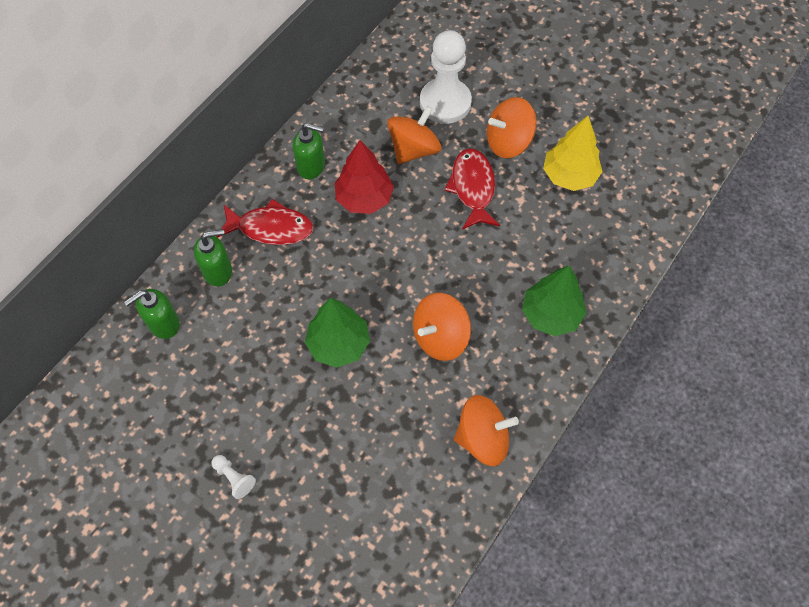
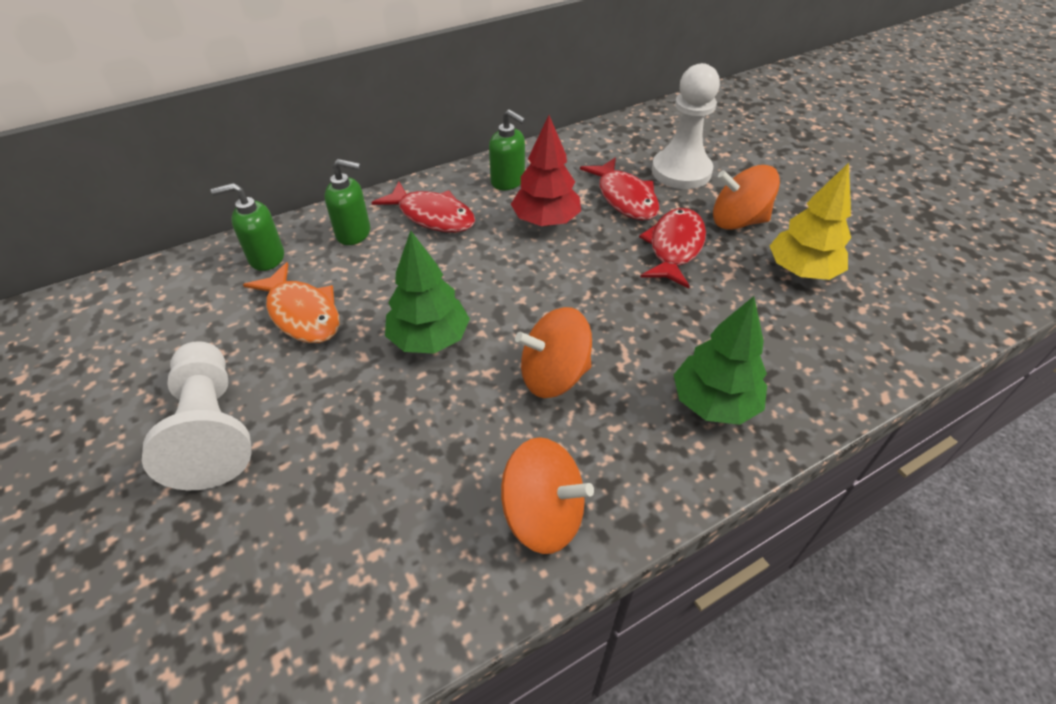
camera: 25 degrees right, 15 degrees down
white pawn [212,455,256,499] -> white pawn [142,341,252,490], size x2.42
orange spinning top [387,106,441,164] -> red fish [580,157,659,220]
none -> orange fish [243,262,340,343]

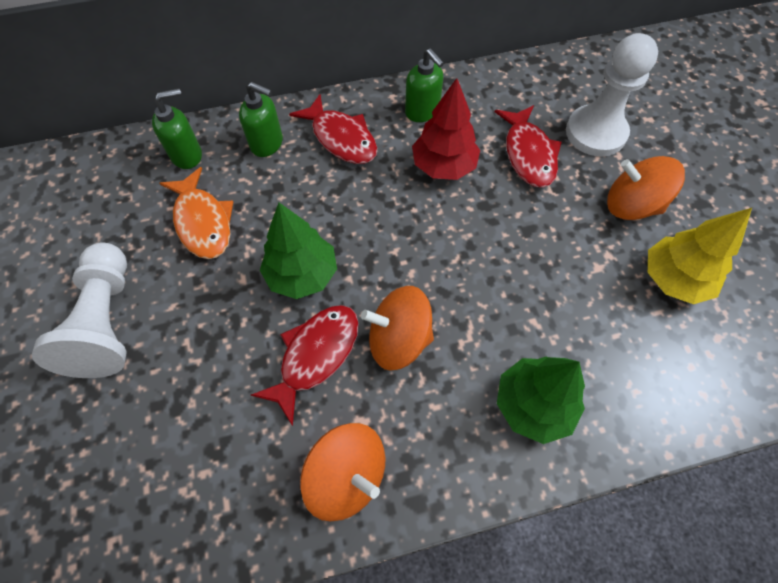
camera: 15 degrees right, 15 degrees up
green soap dispenser [211,183,284,271] -> green soap dispenser turned 150 degrees clockwise [152,88,202,169]
red fish [639,208,706,288] -> red fish moved to [251,305,359,426]

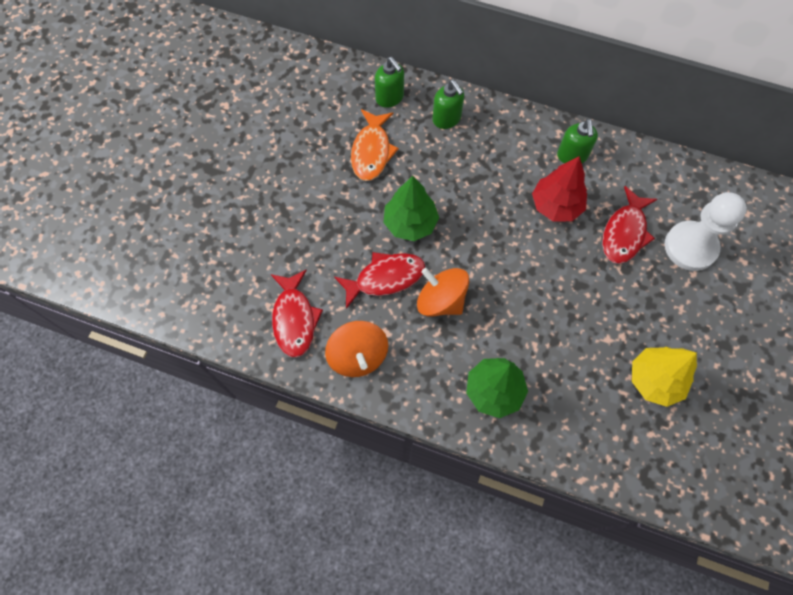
camera: 35 degrees right, 5 degrees up
white pawn [32,243,127,378] -> none
green soap dispenser [152,88,202,169] -> green soap dispenser turned 45 degrees clockwise [375,57,404,108]
red fish [289,94,377,164] -> red fish moved to [270,269,323,358]
orange spinning top [607,156,685,220] -> none

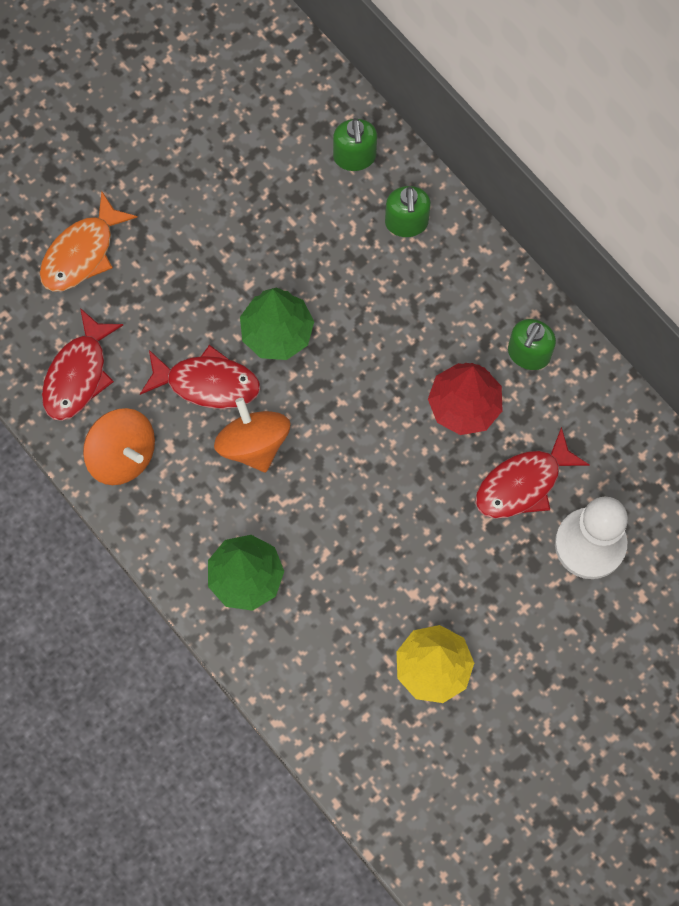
camera: 30 degrees right, 5 degrees up
orange spinning top [325,321,388,377] -> orange spinning top turned 60 degrees counterclockwise [83,408,155,485]
orange fish [351,109,399,181] -> orange fish moved to [40,191,138,292]

